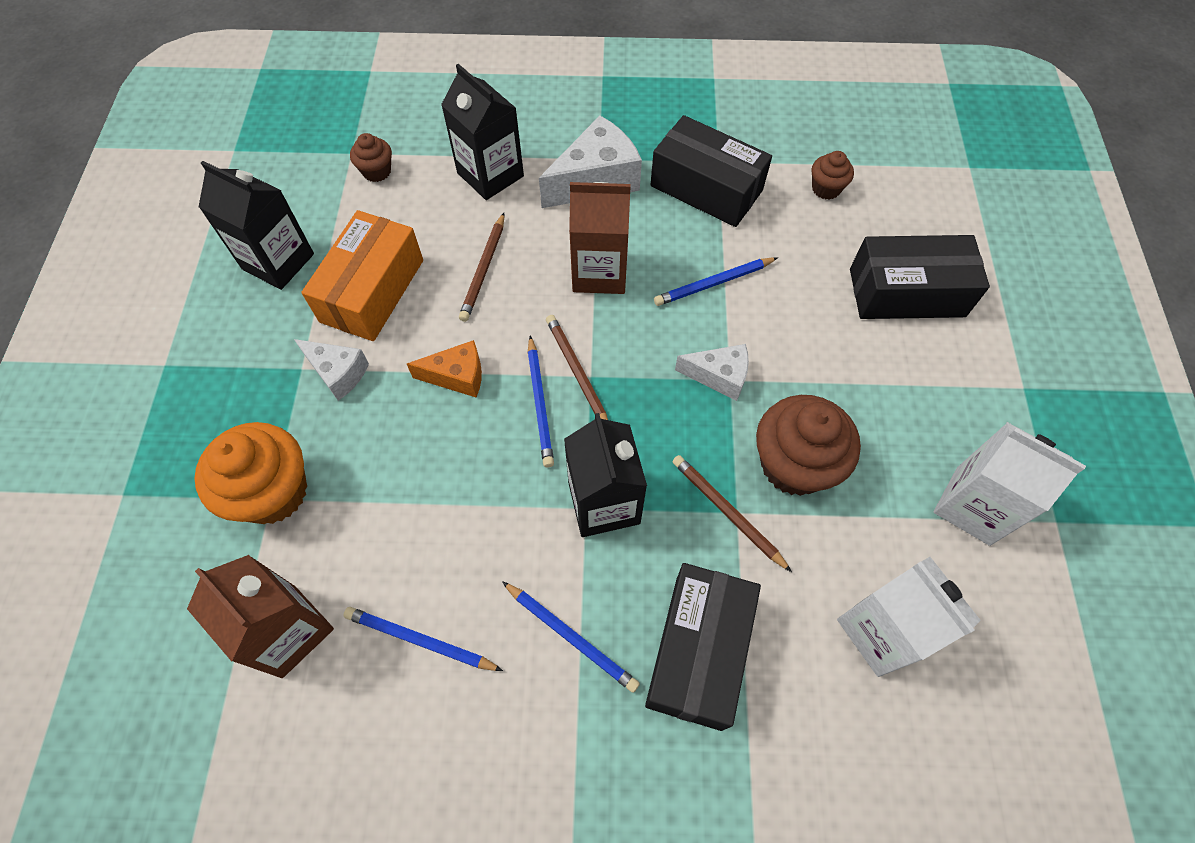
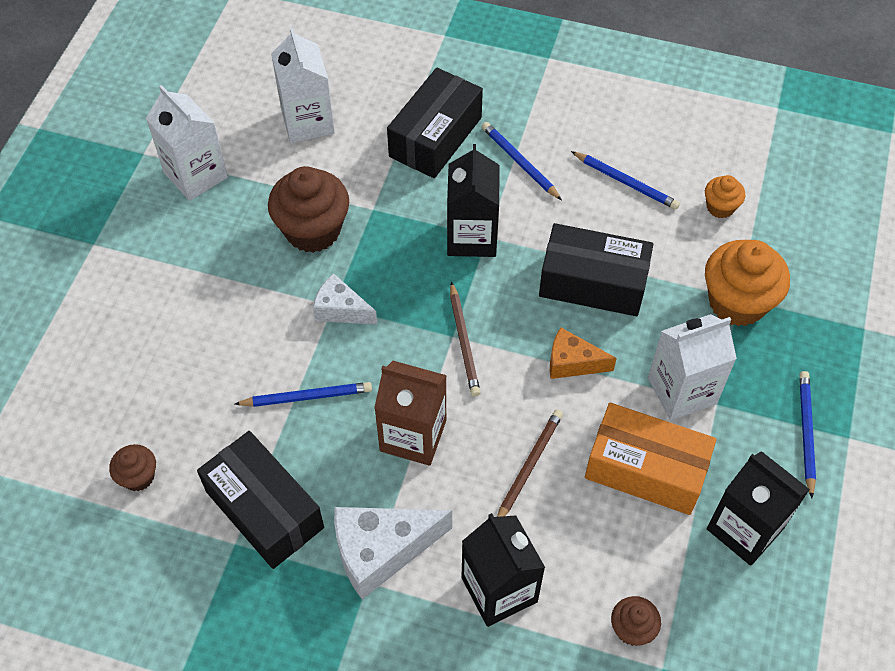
camera: 165 degrees left, 5 degrees down
brown carton [187,555,334,678] -> orange cupcake [705,175,745,219]
white cheese [294,339,369,401] -> white carton [648,314,737,420]
orange box [301,210,423,341] -> orange box turned 75 degrees clockwise [585,403,716,515]
blue pencil [528,336,554,467] -> blue pencil moved to [799,371,816,499]
brown pencil [672,455,792,572] -> none
black box [850,235,990,319] -> black box moved to [539,223,653,316]

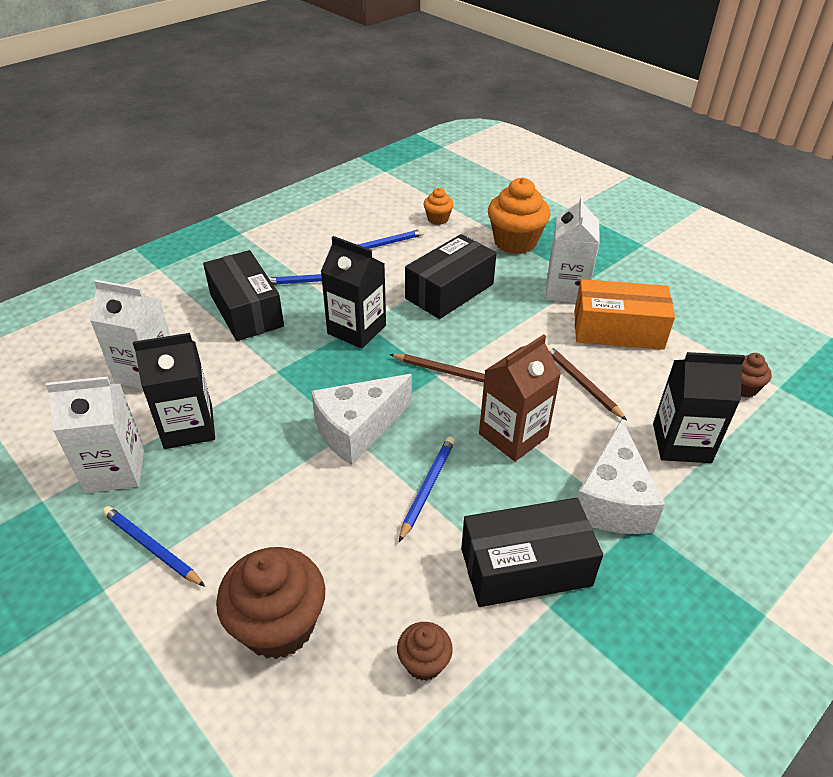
camera: 60 degrees left, 15 degrees down
brown cupcake [268,166,349,253] -> brown cupcake moved to [216,547,325,659]
white cheese [313,273,377,324] -> white cheese [311,374,412,465], size x1.66
orange cheese [550,328,617,379] -> none
orange box [585,403,716,515] -> orange box turned 45 degrees clockwise [574,279,675,350]
black carton [707,451,810,566] -> black carton moved to [133,333,215,449]
blue pencil [799,371,816,499] -> blue pencil moved to [102,506,205,587]

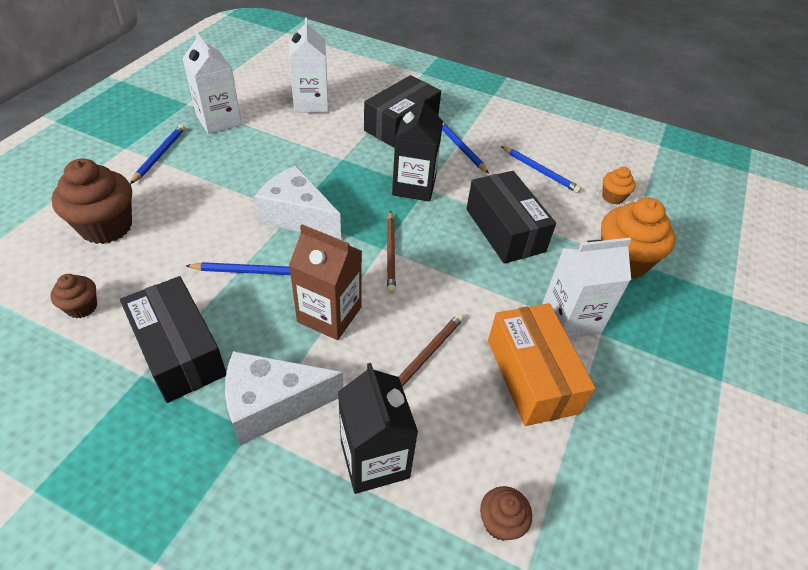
camera: 65 degrees right, 5 degrees up
black carton [133,333,215,449] -> none
black box [405,234,497,319] -> black box turned 45 degrees clockwise [466,171,556,264]

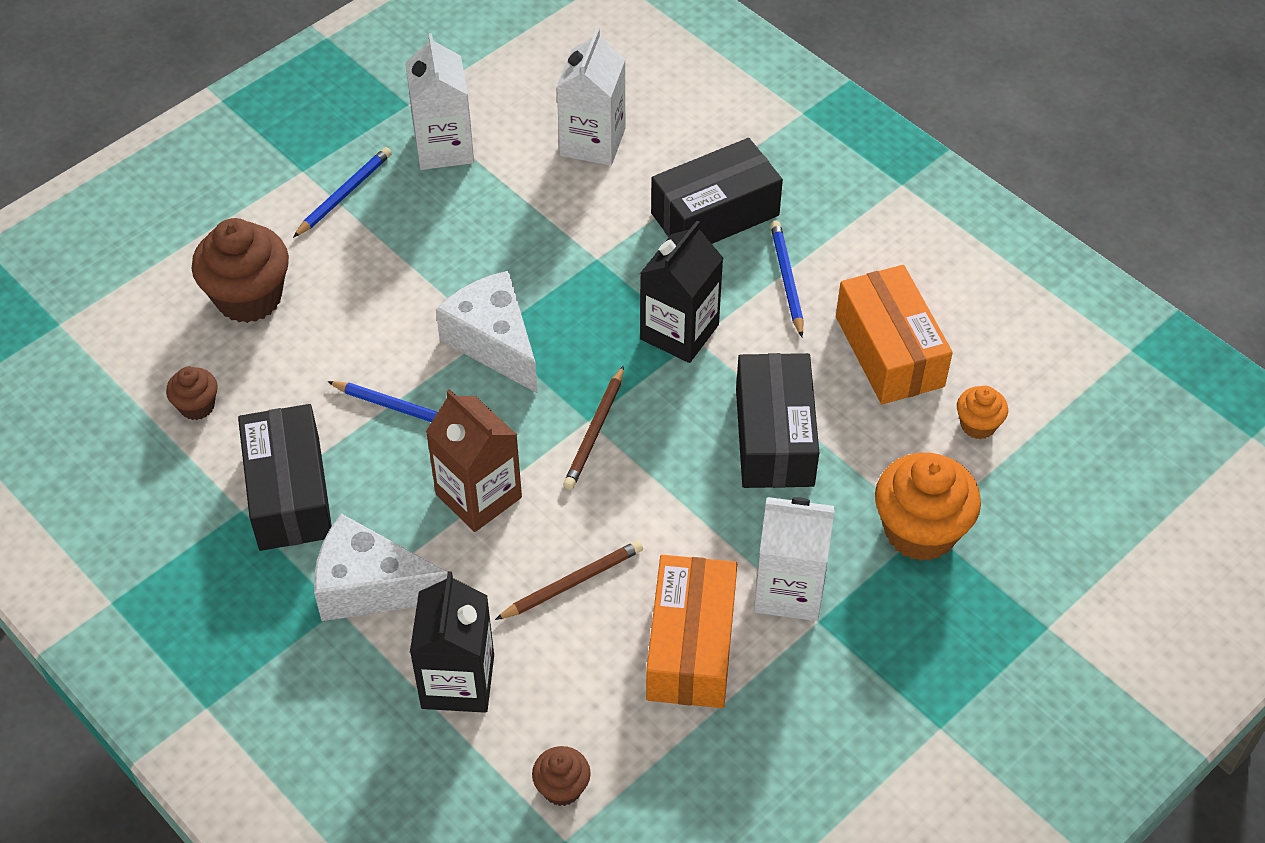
camera: 25 degrees right, 5 degrees up
blue pencil [501,146,581,193] -> orange box [836,265,953,404]

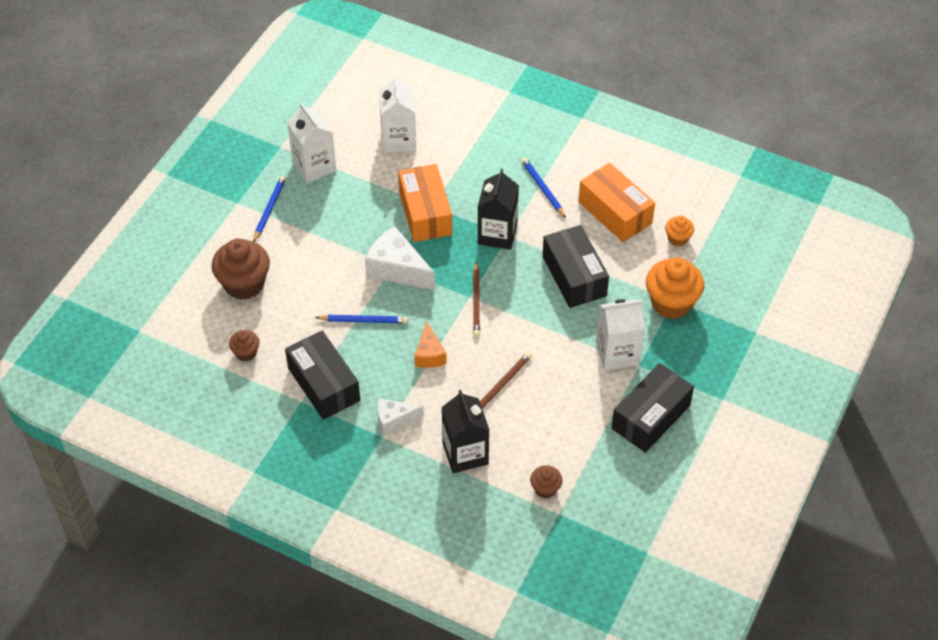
camera: 20 degrees left, 0 degrees up
white cheese [314,514,448,621] -> white cheese [377,398,424,436], size x0.60
brown carton [426,389,522,532] -> orange cheese [414,322,447,368]
orange box [646,555,737,708] -> orange box moved to [398,164,452,242]
black box [651,138,783,244] -> black box moved to [611,363,694,453]

